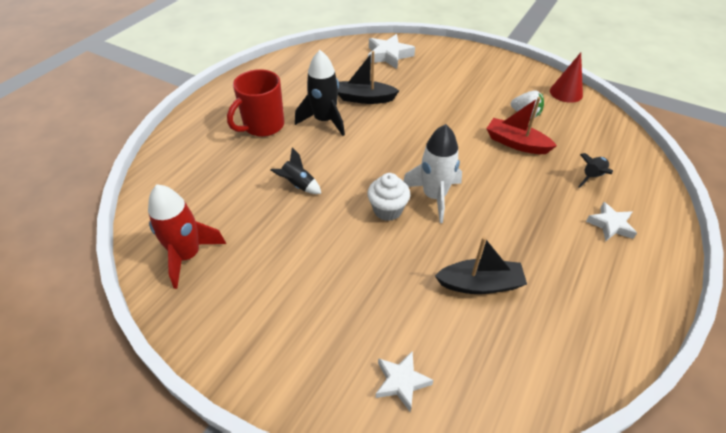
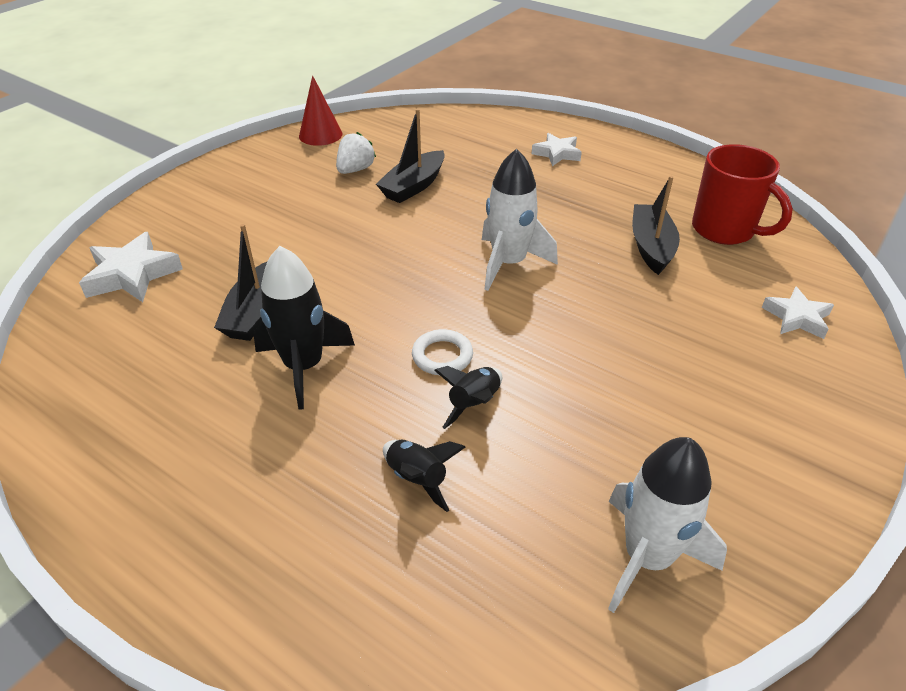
camera: 85 degrees left, 5 degrees down
red rocket [148,184,226,289] -> white rocket [608,437,727,613]
red mug [227,69,284,137] -> red mug moved to [692,144,793,245]
white cupcake [367,173,410,221] -> none
red boat [486,97,557,154] -> black boat [376,109,445,203]
black rocket [578,153,613,188] -> black rocket moved to [383,440,465,512]
none -> white ring [412,329,473,375]

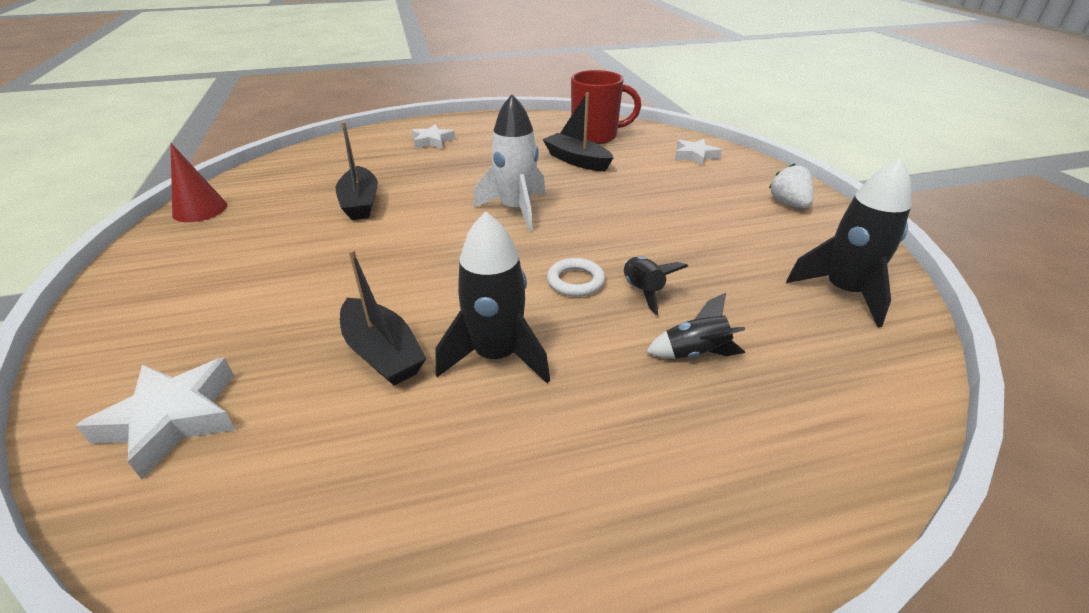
camera: 50 degrees left, 5 degrees down
white strawberry [336,132,376,174] -> white strawberry moved to [769,163,814,208]
white rocket [608,437,727,613] -> black rocket [786,158,911,327]

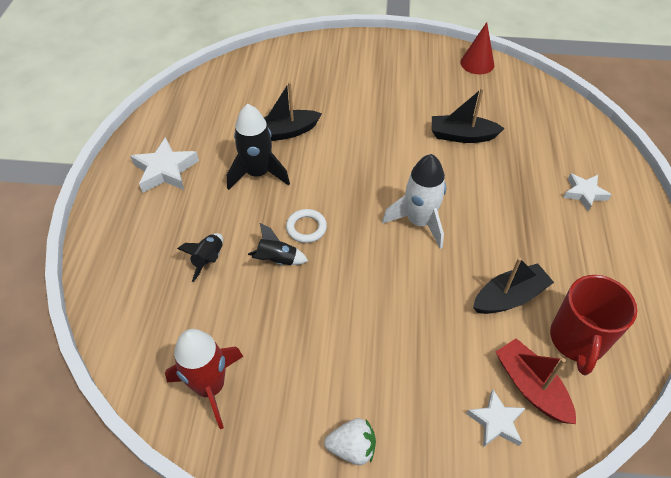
camera: 110 degrees right, 15 degrees up
white star [76,358,236,479] -> white star moved to [130,137,199,193]
black rocket [786,158,911,327] -> red rocket [165,329,243,429]
none -> red boat [496,338,576,424]

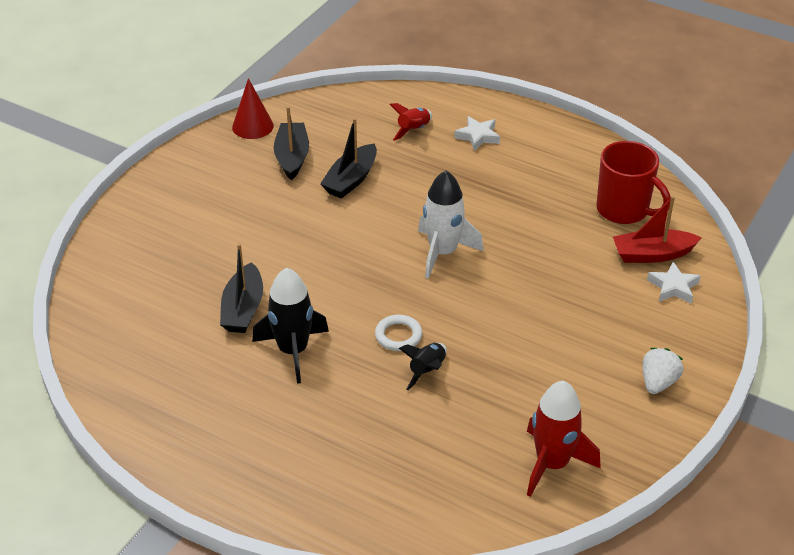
camera: 65 degrees left, 10 degrees down
white star [130,137,199,193] -> none
black rocket [177,233,223,282] -> none
black boat [473,257,554,314] -> black boat moved to [274,106,309,180]
none -> red rocket [390,103,432,141]

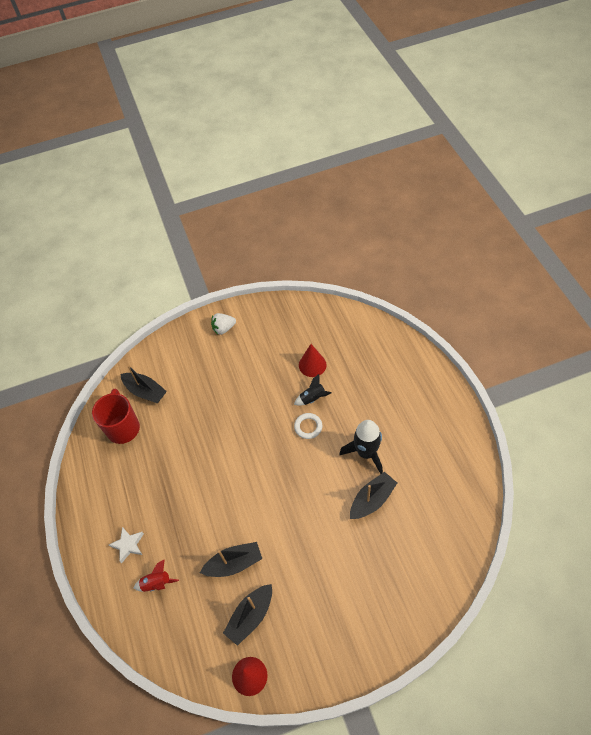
camera: 135 degrees left, 15 degrees up
white rocket [418,170,484,279] -> none
red rocket [527,381,601,497] -> none
red boat [613,196,702,263] -> black boat [120,365,167,404]
white star [647,261,701,304] -> none
none -> red cone [299,344,326,377]

